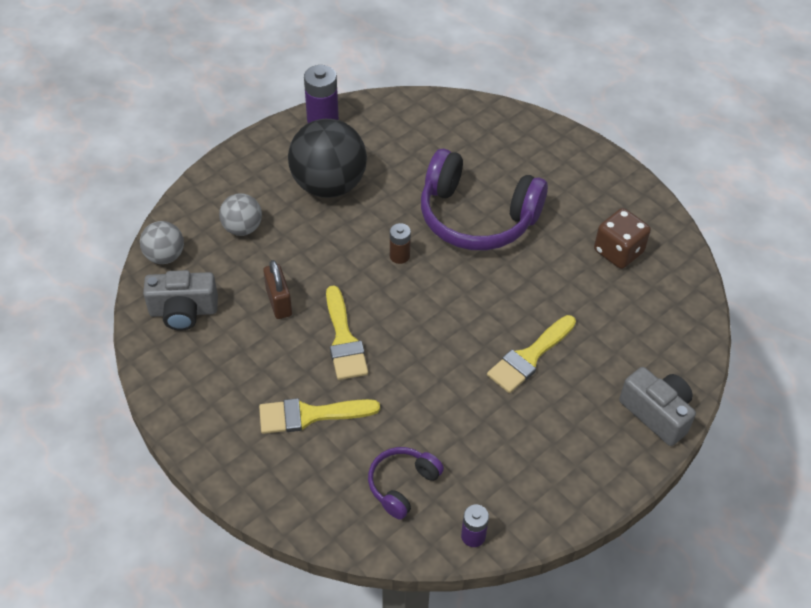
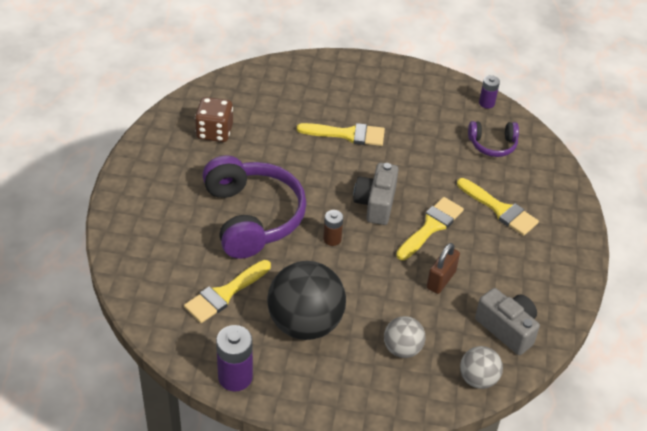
camera: 130 degrees left, 5 degrees down
grey camera [619,367,696,446] -> grey camera moved to [353,163,398,225]
none -> yellow brush [184,260,271,323]

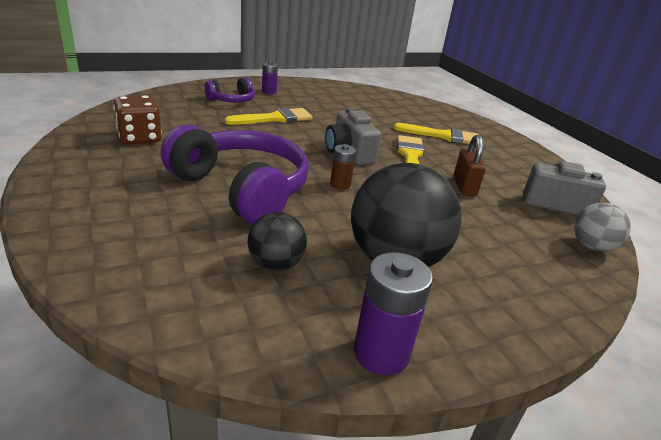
camera: 35 degrees left, 15 degrees down
yellow brush [184,260,271,323] -> black ball [247,212,307,271]
grey ball [384,316,426,358] -> none
purple headphones [468,121,519,157] -> purple headphones moved to [204,77,255,103]
purple battery [479,75,500,109] -> purple battery moved to [262,61,278,94]

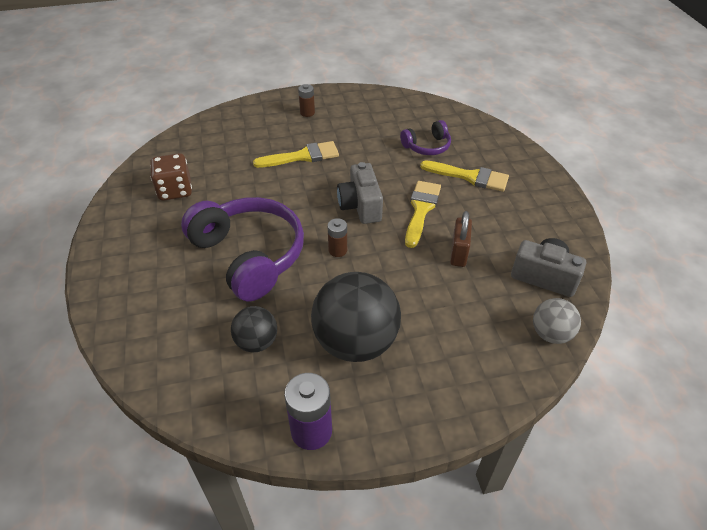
camera: 15 degrees right, 15 degrees up
purple headphones [204,77,255,103] -> purple headphones moved to [400,120,451,155]
purple battery [262,61,278,94] -> brown battery [298,84,315,117]

